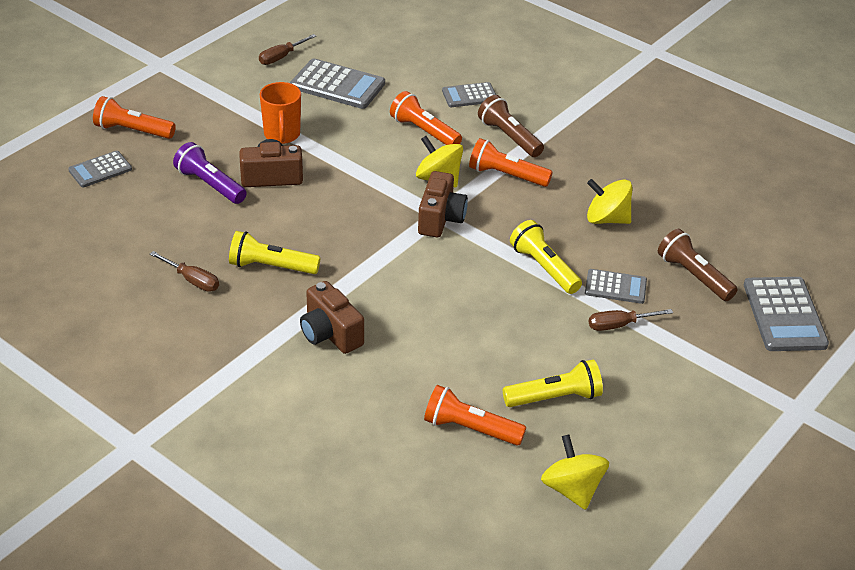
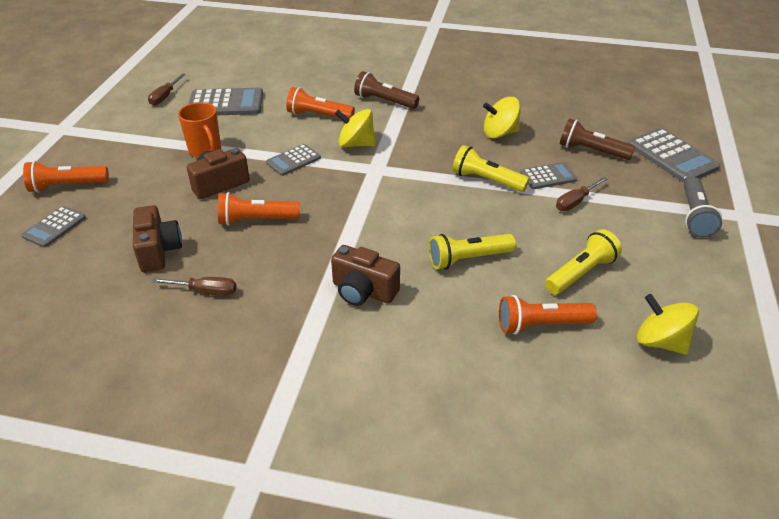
camera: 25 degrees left, 0 degrees up
purple flashlight [173,142,247,204] -> none
yellow flashlight [229,231,320,274] -> yellow flashlight moved to [429,234,516,270]
brown camera [418,171,468,237] -> brown camera moved to [133,205,182,272]
grey calculator [442,82,496,107] -> grey calculator moved to [266,144,321,176]
orange flashlight [469,138,553,187] -> orange flashlight moved to [218,192,300,226]
none -> grey flashlight [684,177,722,238]

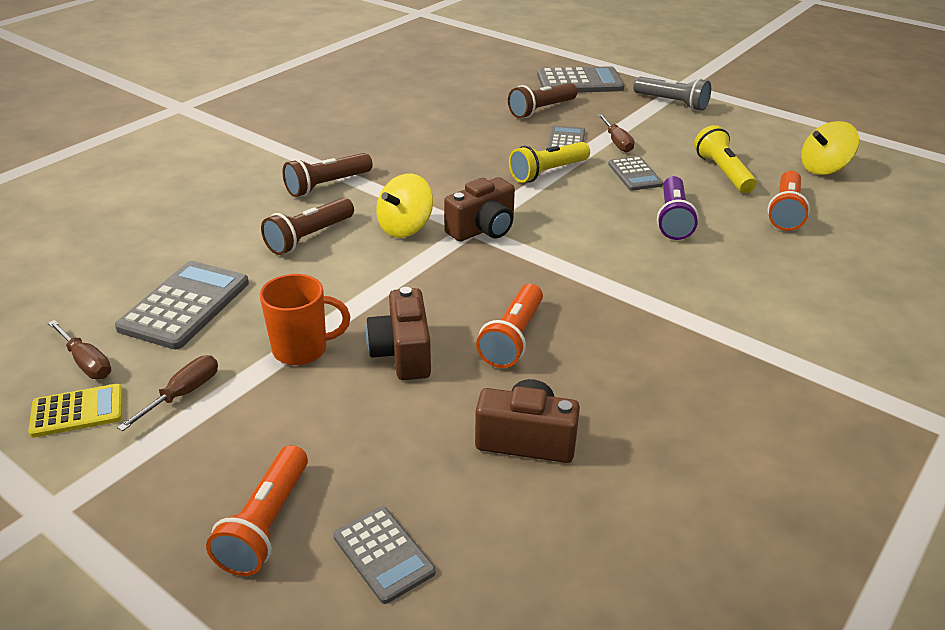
camera: 65 degrees left, 5 degrees down
brown screwdriver [152,277,237,296] -> brown screwdriver moved to [117,355,218,431]
grey calculator [266,144,321,176] -> grey calculator moved to [608,156,664,191]
orange flashlight [286,87,355,119] -> brown flashlight [261,198,354,255]
brown camera [331,245,400,306] -> brown camera moved to [444,177,515,242]
yellow flashlight [429,234,516,270] -> purple flashlight [657,176,698,240]
yellow spinning top [483,97,521,139] -> none
none -> yellow calculator [28,384,123,438]

